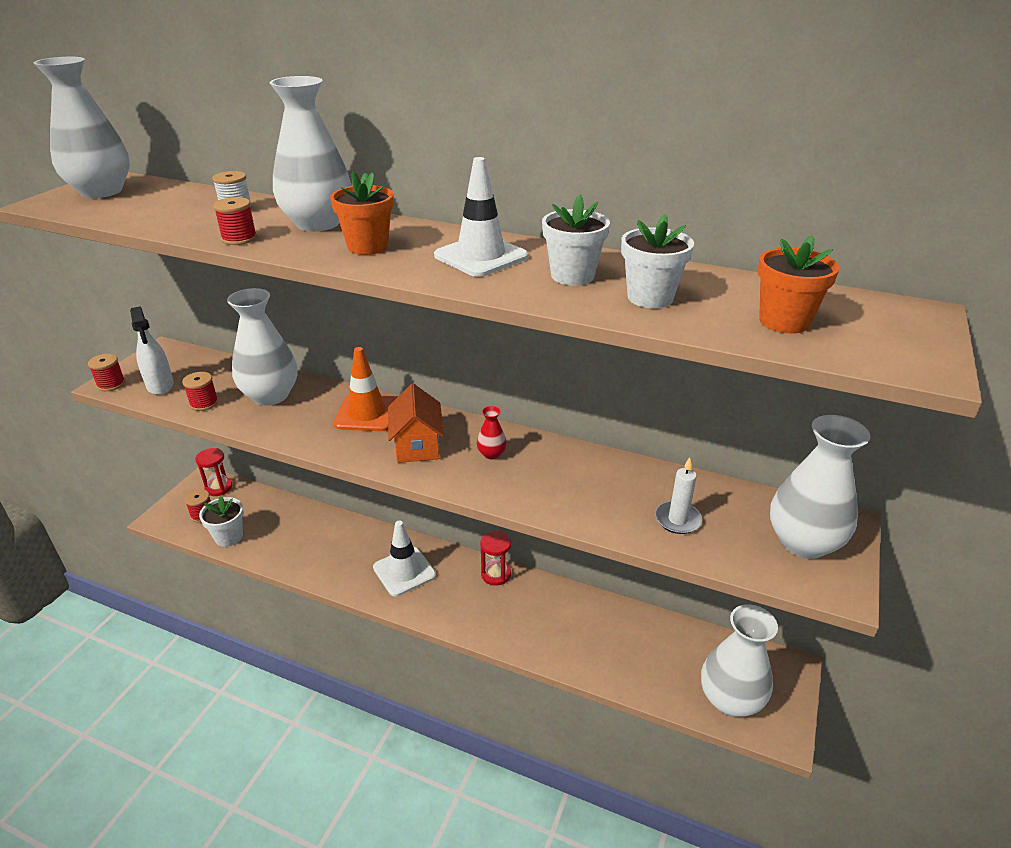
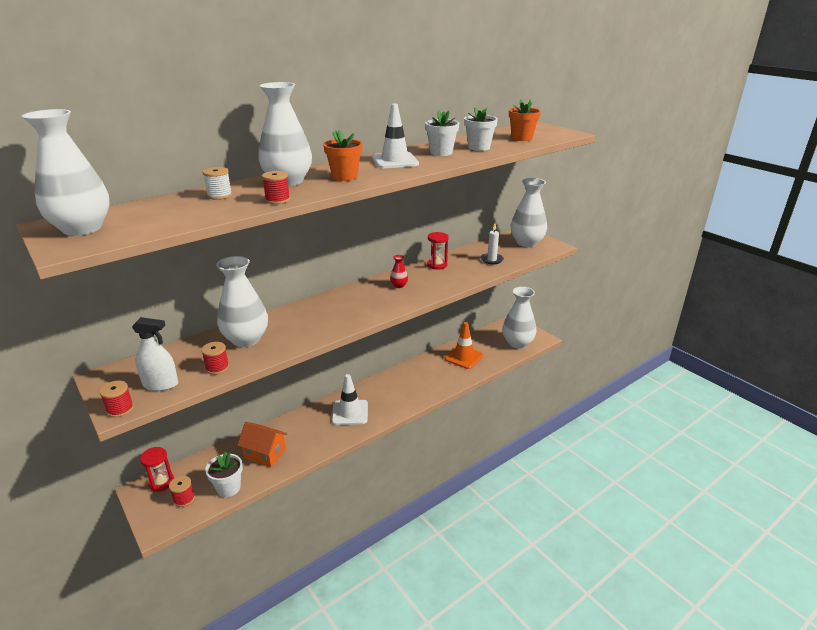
camera: 60 degrees left, 5 degrees down
orange traffic cone [334,347,397,431] -> orange traffic cone moved to [445,322,483,369]
orange house [388,383,444,463] -> orange house moved to [237,422,287,467]
red hourglass [480,531,511,586] -> red hourglass moved to [427,232,448,270]

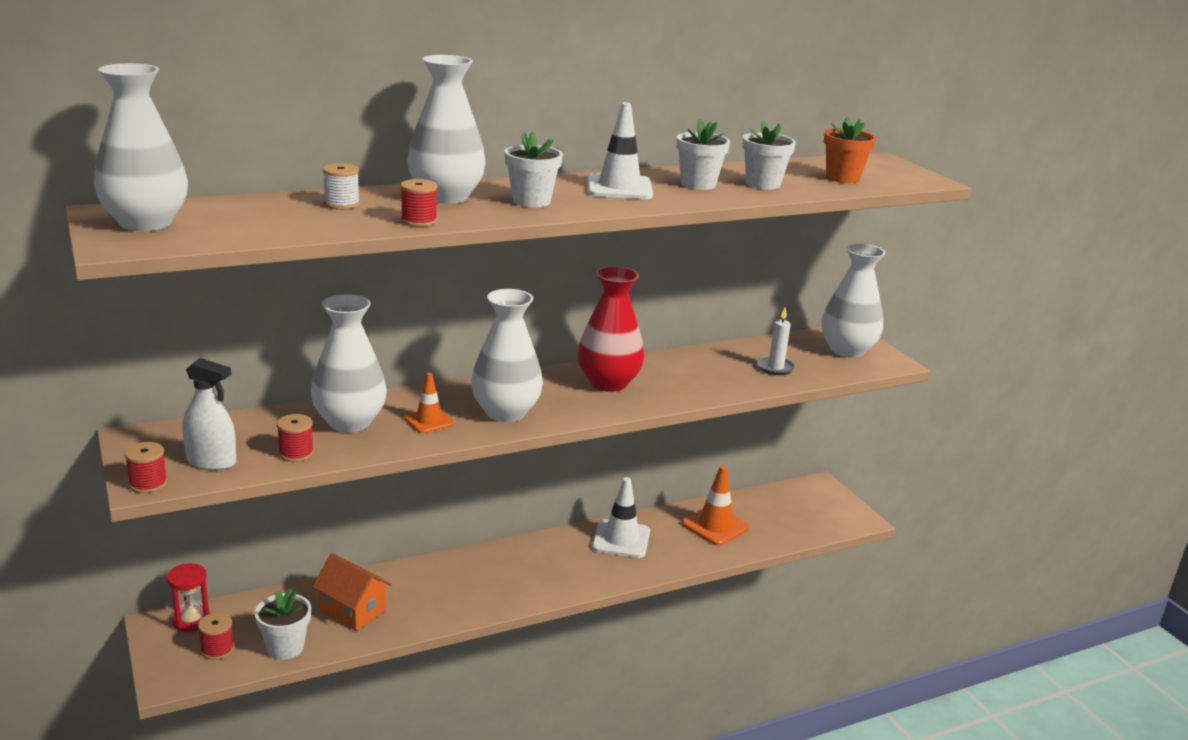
camera: 10 degrees right, 5 degrees down
orange flower pot [323,130,362,181] -> white flower pot [505,131,563,207]
white traffic cone [332,374,368,425] -> white traffic cone moved to [592,477,650,558]
red vase [390,255,408,288] -> red vase [577,266,644,392], size x2.30
red hourglass [427,232,448,270] -> none
white vase [502,287,537,349] -> white vase moved to [471,289,543,422]
none -> orange traffic cone [404,373,454,433]

